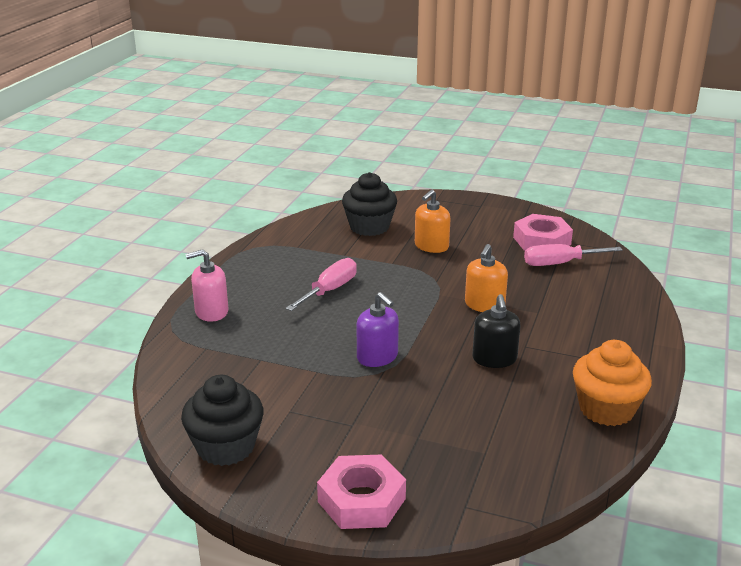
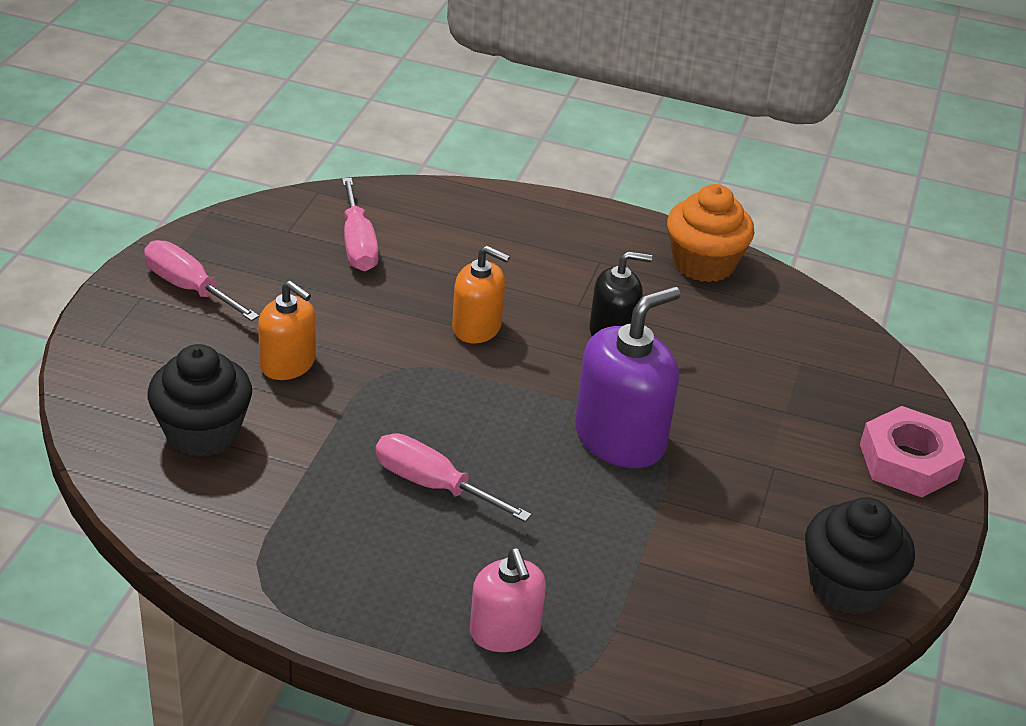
camera: 95 degrees left, 10 degrees up
purple soap dispenser [357,292,399,367] -> purple soap dispenser [575,286,680,468], size x1.61
pink nut [513,214,573,251] -> none
none -> pink screwdriver [144,240,259,321]

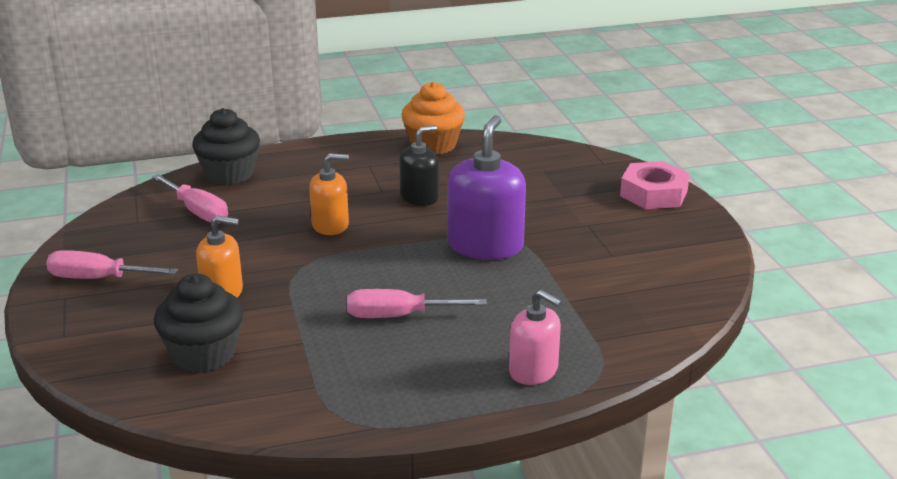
camera: 30 degrees left, 10 degrees down
black cupcake [805,497,915,615] -> black cupcake moved to [192,108,260,185]

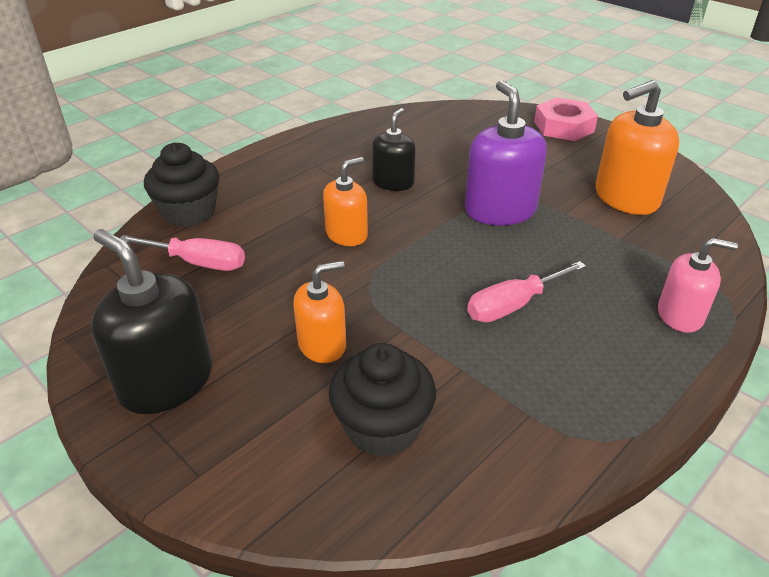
camera: 30 degrees left, 10 degrees up
pink screwdriver [46,250,178,279] -> black soap dispenser [91,229,212,414]
orange cupcake [402,82,465,155] -> none
none -> orange soap dispenser [596,80,679,215]

